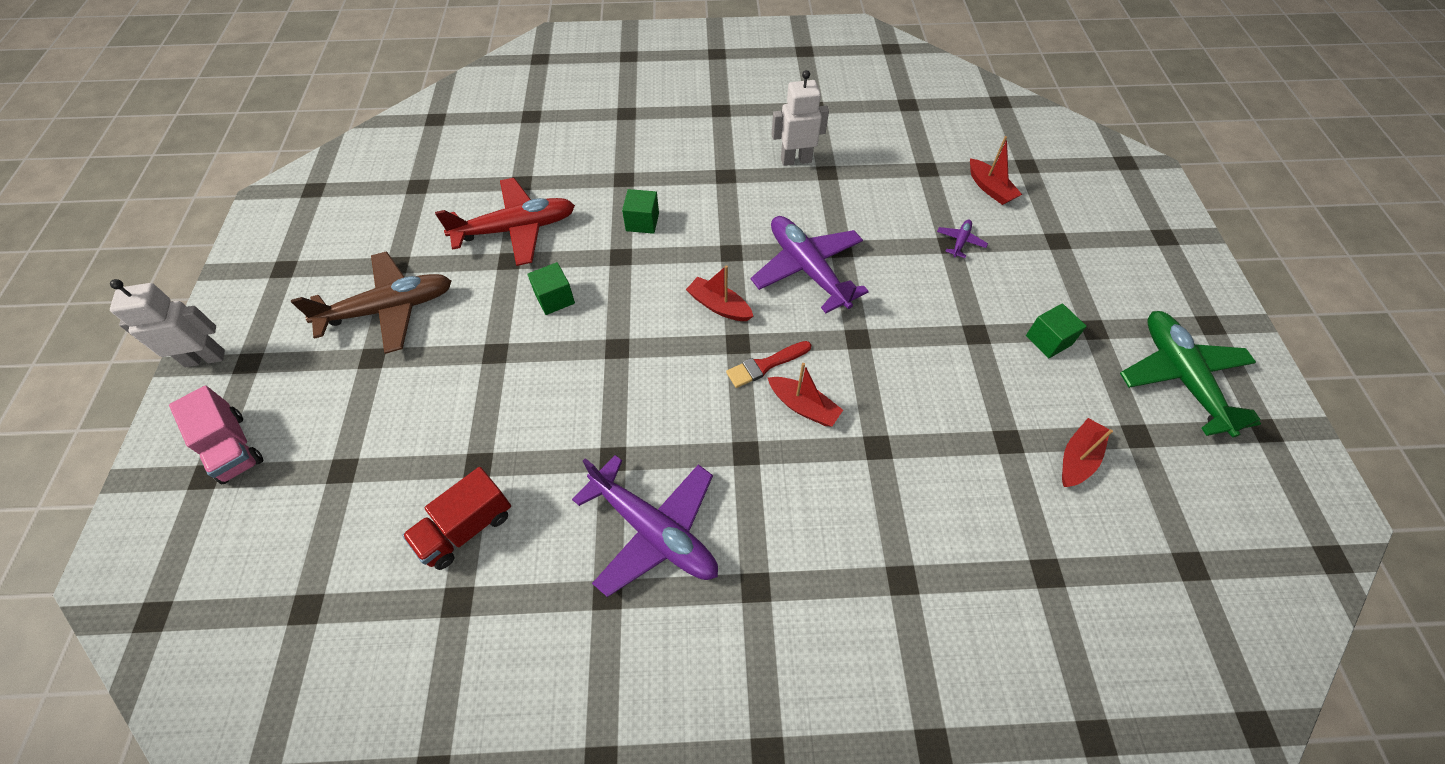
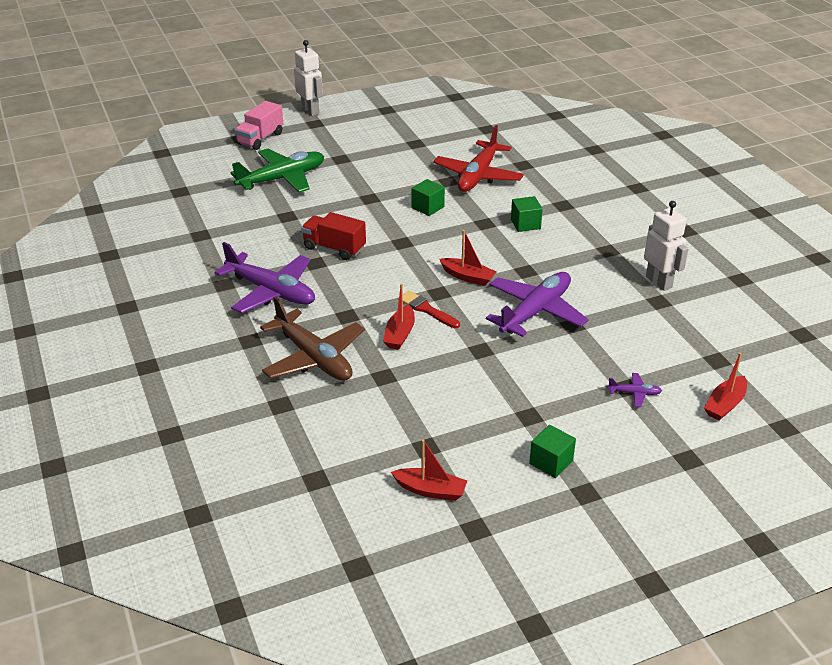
camera: 70 degrees right, 20 degrees down
brown plane [291,251,452,354] -> brown plane moved to [260,296,365,381]
red truck [402,467,511,570] -> red truck moved to [301,212,366,260]
red plane [435,178,575,266] -> red plane turned 60 degrees clockwise [433,125,524,192]
purple plane [572,455,718,597] -> purple plane turned 75 degrees counterclockwise [214,242,315,313]
red boat [686,265,754,321] -> red boat turned 105 degrees clockwise [439,230,497,286]
green plane [1120,311,1261,438] -> green plane moved to [230,149,324,193]

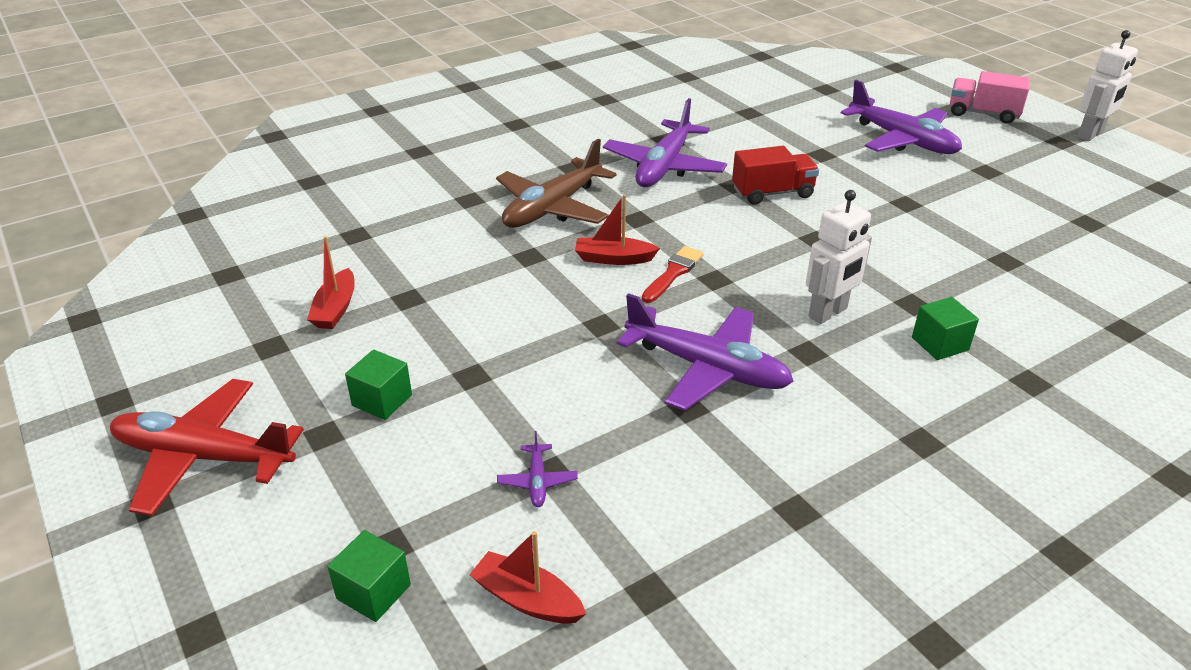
camera: 80 degrees right, 0 degrees up
green plane [230,149,324,193] -> purple plane [841,80,962,154]
red truck [301,212,366,260] -> red truck turned 60 degrees clockwise [732,146,819,205]
green cube [412,179,445,216] -> green cube moved to [327,530,411,622]
red plane [433,125,524,192] -> red plane moved to [110,379,304,516]
red boat [439,230,497,286] -> none
white robot [644,201,688,291] -> white robot moved to [806,190,872,324]

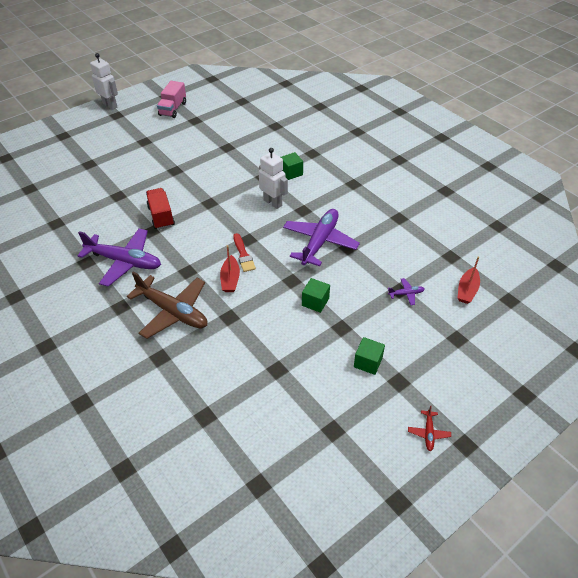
camera: 95 degrees left, 10 degrees up
red plane [110,379,304,516] -> red plane [408,405,451,451], size x0.42
red boat [307,236,355,329] -> none
green cube [327,530,411,622] -> green cube moved to [302,278,330,313]
red brush [642,246,704,303] -> red brush turned 135 degrees counterclockwise [233,233,256,272]
purple plane [841,80,962,154] -> none
pink truck [950,71,1030,123] -> pink truck moved to [157,81,186,118]

